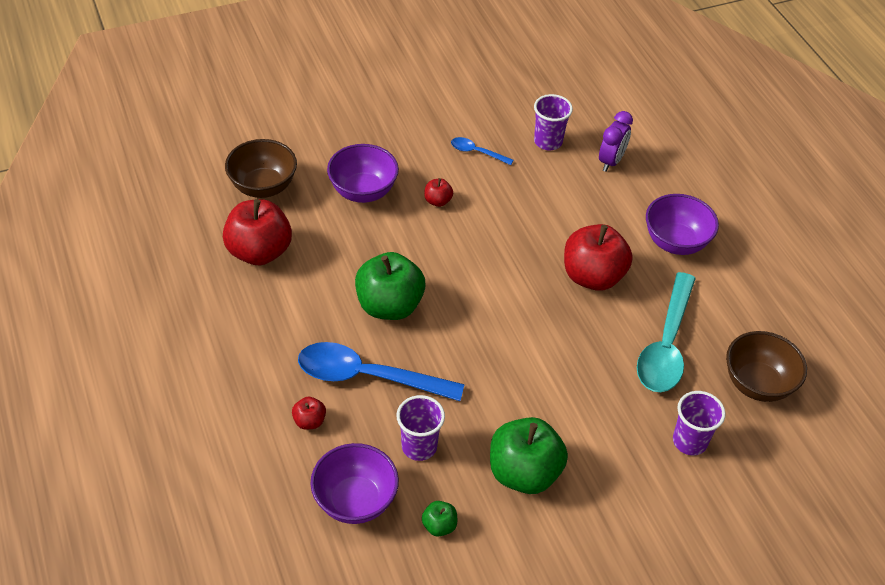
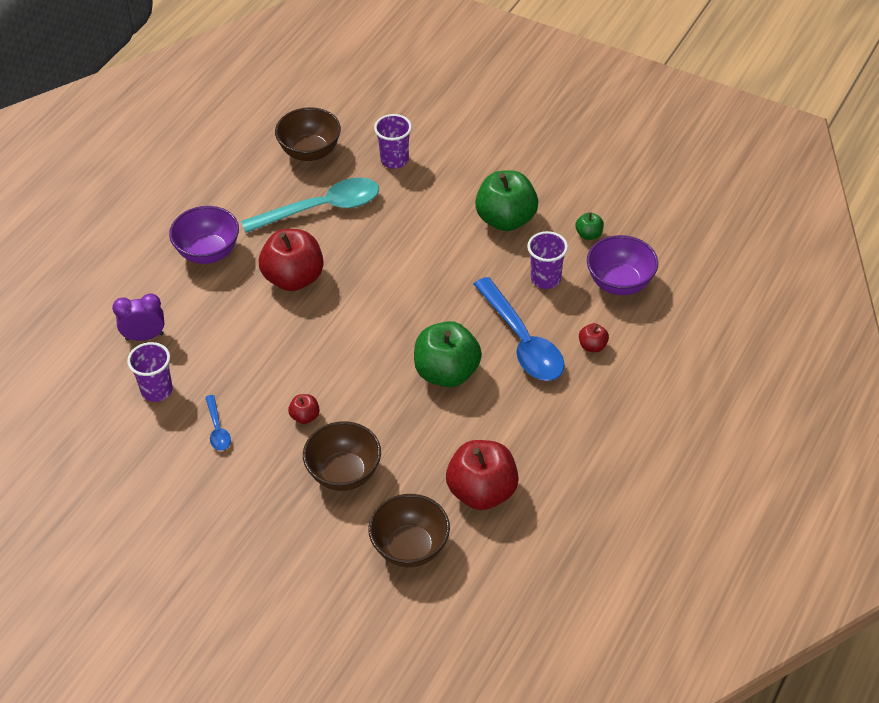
camera: 125 degrees left, 0 degrees up
purple bowl [327,144,399,203] -> brown bowl [303,421,381,491]

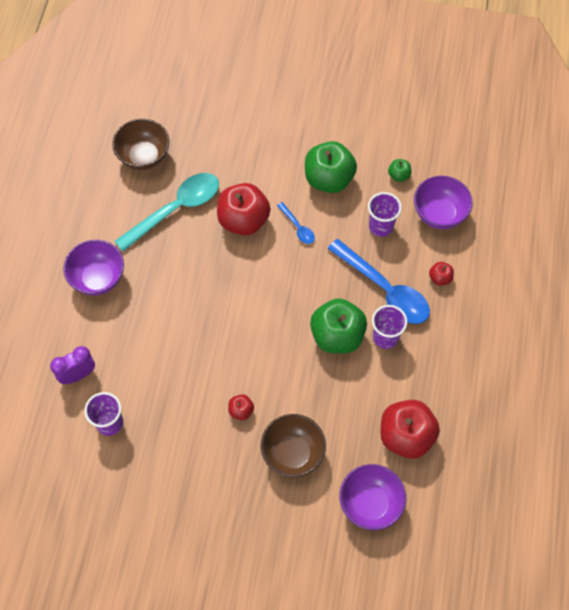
camera: 20 degrees left, 15 degrees up
blue spoon [205,395,231,451] -> blue spoon moved to [277,202,315,244]
red apple [259,229,324,291] -> red apple moved to [217,183,270,236]
brown bowl [368,494,450,567] -> purple bowl [340,464,406,530]
purple cup [374,114,412,169] -> purple cup moved to [372,305,407,349]

